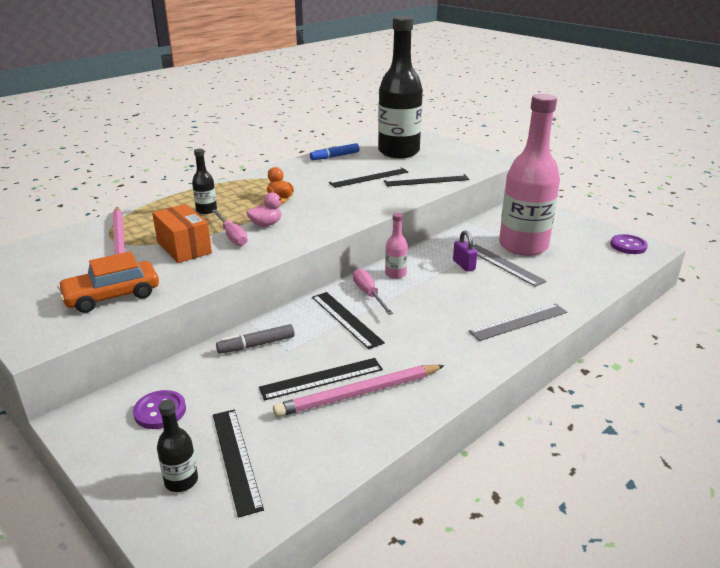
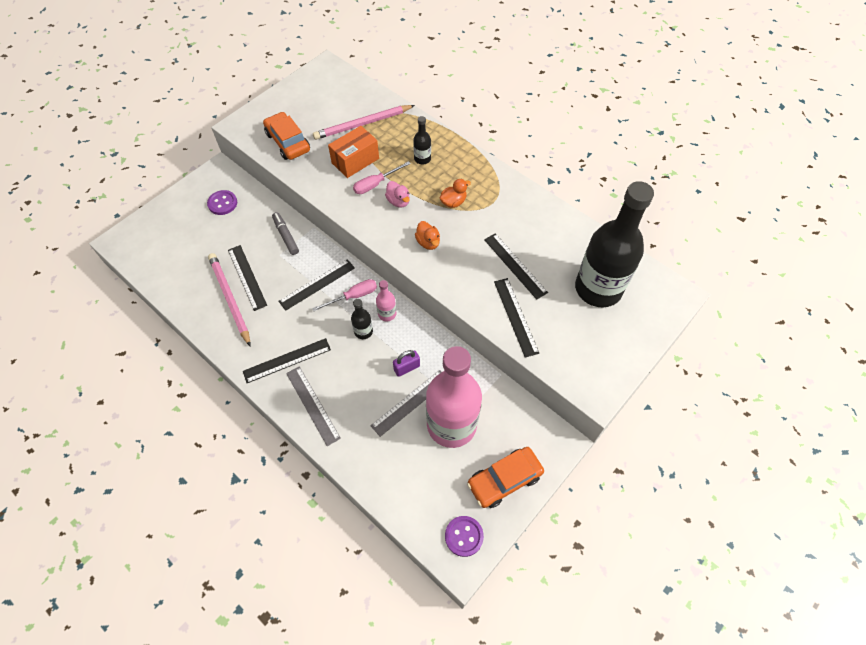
camera: 85 degrees right, 30 degrees up
black bottle [157,399,198,492] -> black bottle moved to [351,299,373,339]
black ruler [213,410,264,518] -> black ruler moved to [243,338,331,383]
blue marker [310,143,359,160] -> none
none -> orange duck [415,221,440,250]
none -> orange car [467,447,544,508]

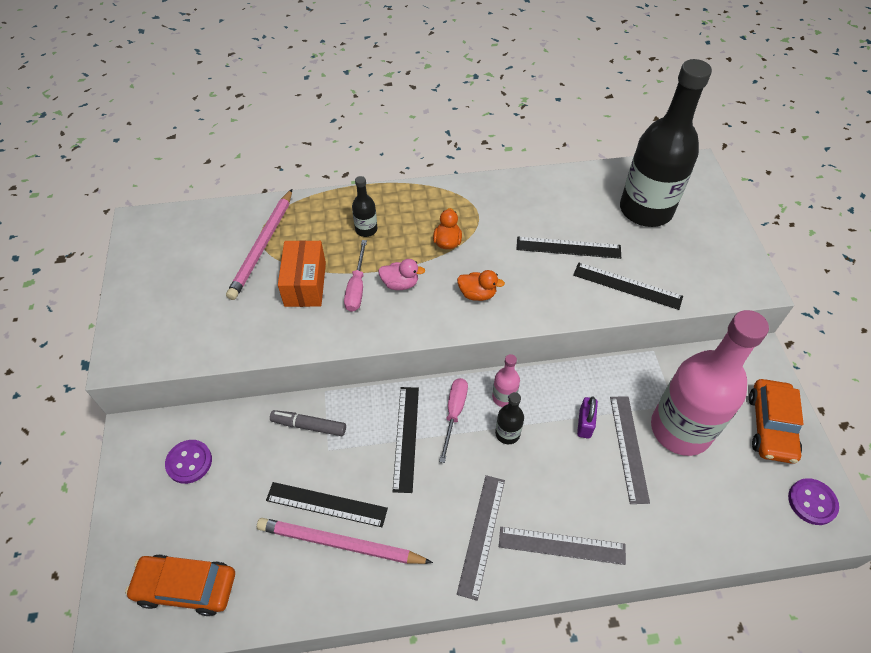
camera: 50 degrees left, 5 degrees down
black ruler [243,338,331,383] -> grey ruler [457,475,505,601]
orange car [263,112,310,160] -> orange car moved to [125,554,235,616]

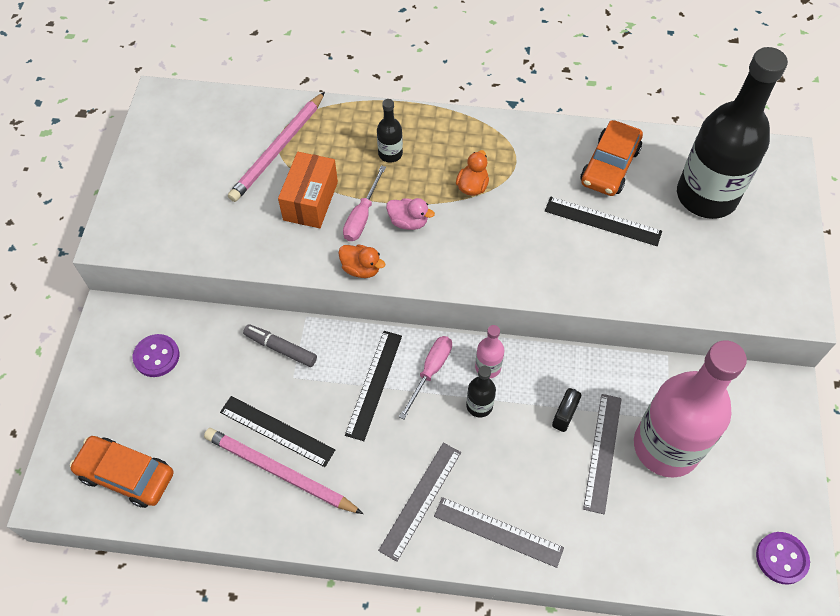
camera: 15 degrees right, 5 degrees up
orange duck [457,270,505,301] -> orange duck moved to [338,244,385,278]
black ruler [573,262,683,310] -> none
purple padlock [577,396,598,439] -> black padlock [552,388,581,432]
orange car [749,379,804,464] -> orange car moved to [580,120,643,196]

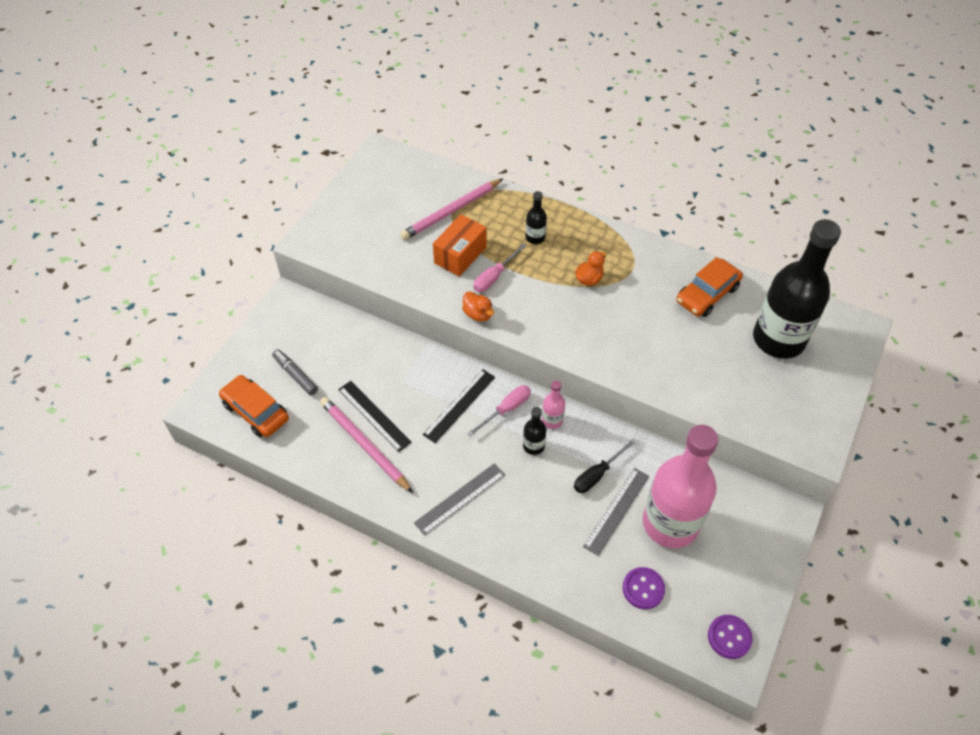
camera: 20 degrees right, 5 degrees down
purple button [133,334,179,377] -> purple button moved to [623,567,665,609]
grey marker [243,324,317,367] -> grey marker moved to [272,349,318,395]
pink duck [386,198,435,230] -> none
grey ruler [434,497,564,568] -> none
black ruler [545,196,662,246] -> none
black padlock [552,388,581,432] -> black screwdriver [574,439,636,493]

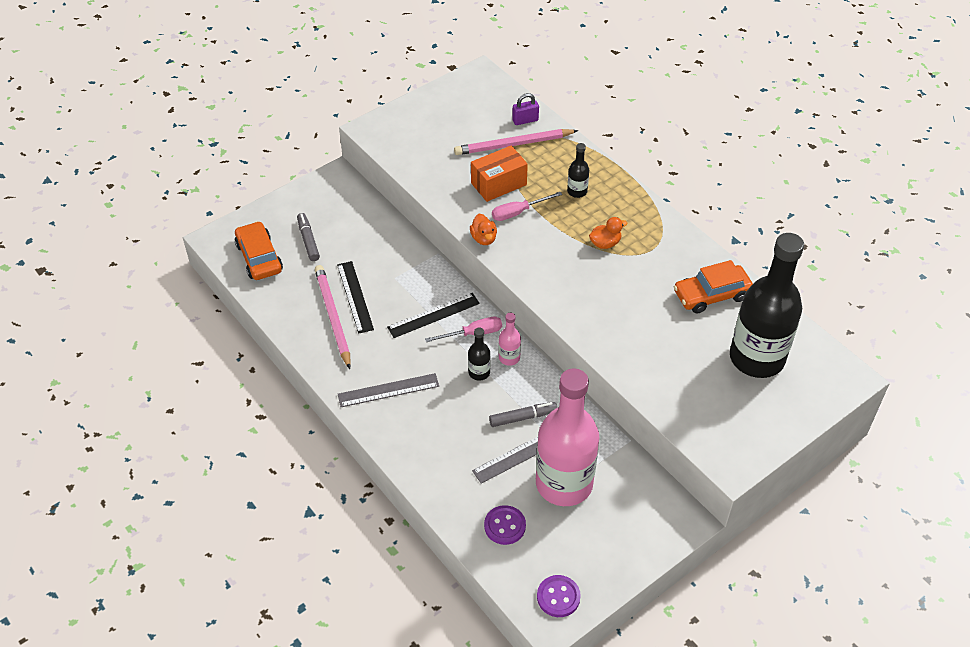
camera: 25 degrees right, 5 degrees down
black screwdriver [574,439,636,493] -> grey marker [489,402,557,427]
none -> purple padlock [512,93,539,125]

